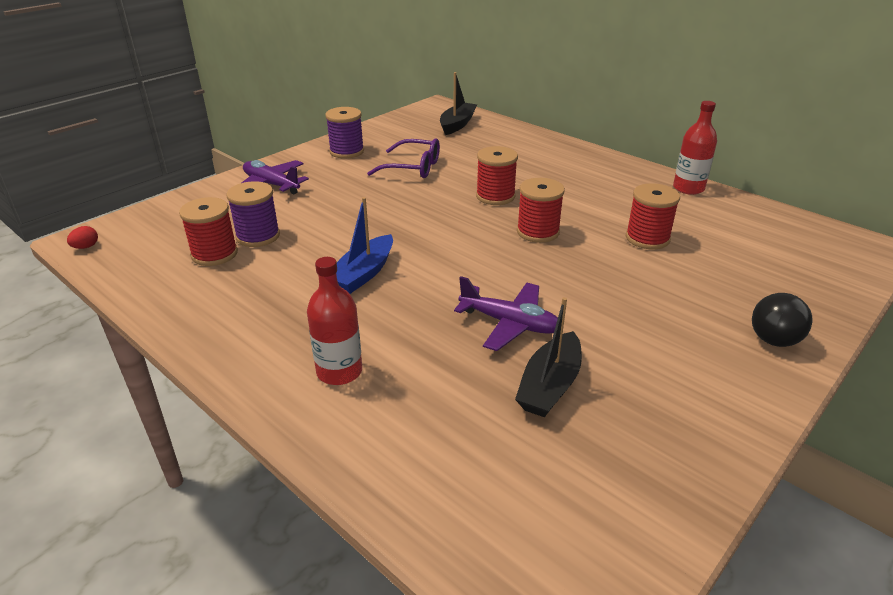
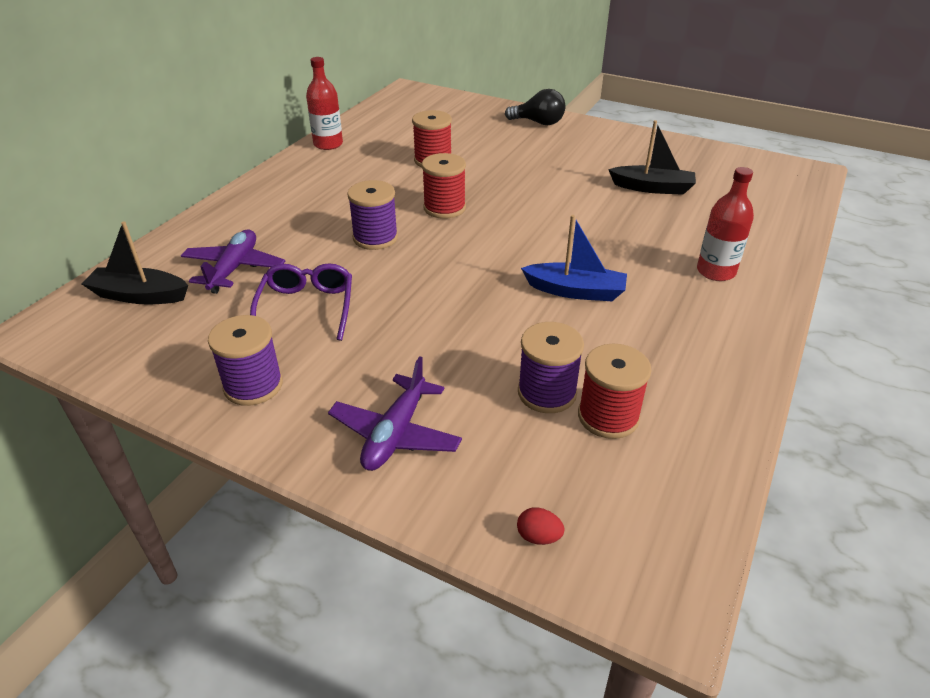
camera: 105 degrees left, 5 degrees up
red egg [67,226,98,249] -> red egg moved to [517,507,564,545]
purple plane [454,276,558,351] -> purple plane moved to [181,230,285,294]
red spool [476,146,518,205] -> purple spool [347,180,398,250]

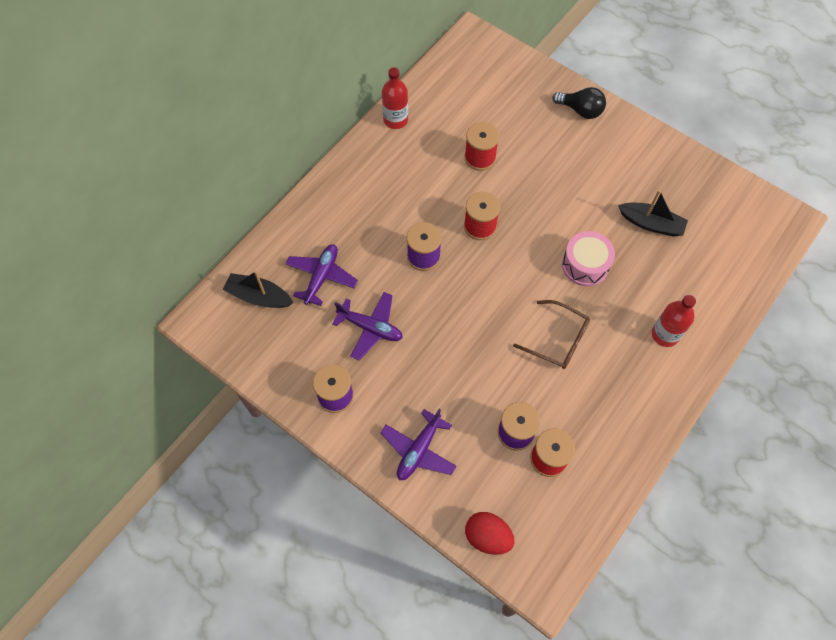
camera: 10 degrees right, 25 degrees up
purple glasses [250,263,352,341] -> purple plane [332,292,403,360]
red egg [517,507,564,545] -> red egg [465,512,515,555], size x1.98
blue boat [521,215,627,301] -> brown glasses [513,300,590,369]
none -> pink drum [562,231,615,286]

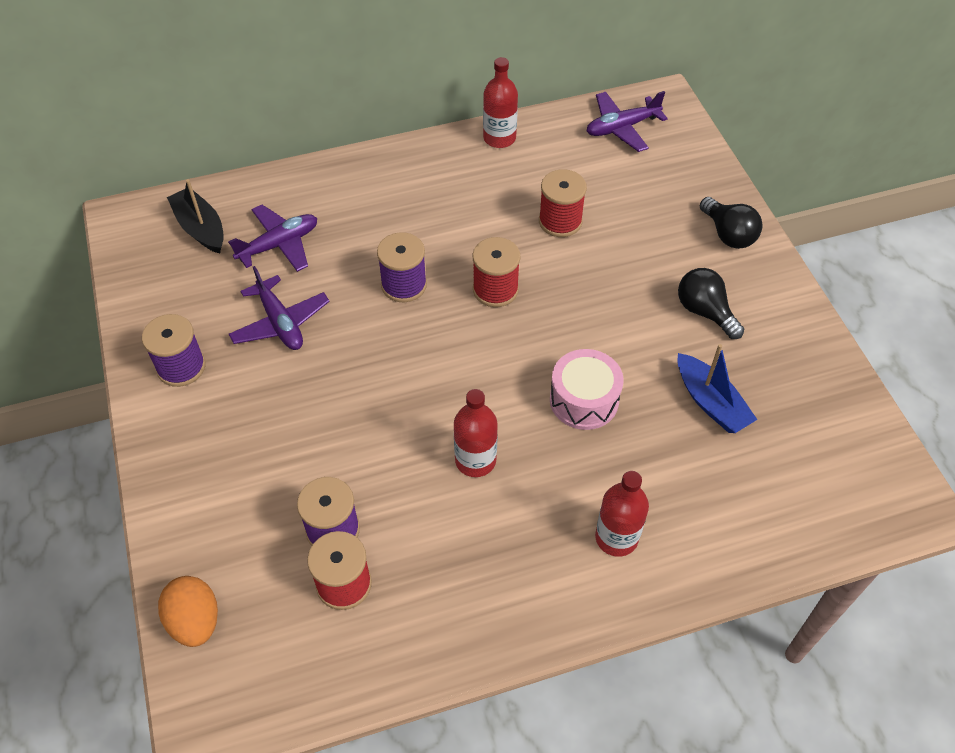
camera: 35 degrees right, 10 degrees down
purple plane [381,409,457,480] -> purple plane moved to [587,91,668,152]
red egg [465,512,515,555] -> orange egg [158,576,218,647]
brown glasses [513,300,590,369] -> red bottle [454,389,498,477]
black boat [618,190,688,237] -> blue boat [678,344,758,433]
none -> black light bulb [678,268,744,339]

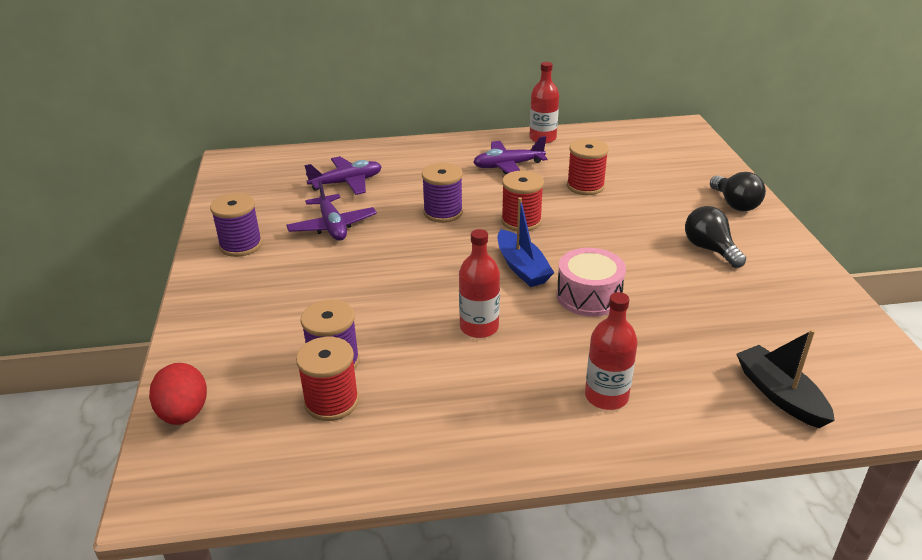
camera: 10 degrees right, 20 degrees down
orange egg [158,576,218,647] -> red egg [149,363,207,425]
black boat [167,179,224,253] -> black boat moved to [737,329,835,428]
purple plane [587,91,668,152] -> purple plane moved to [473,136,547,174]
blue boat [678,344,758,433] -> blue boat moved to [498,197,554,287]

